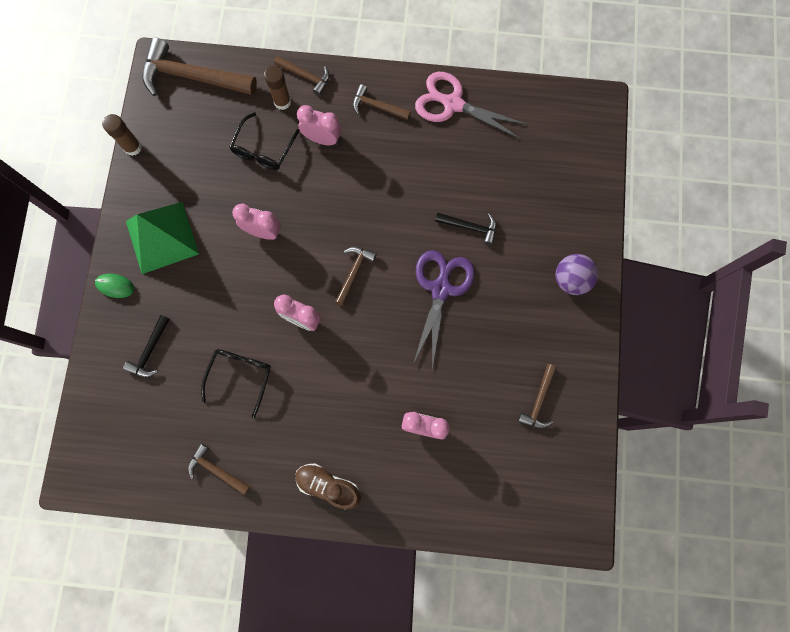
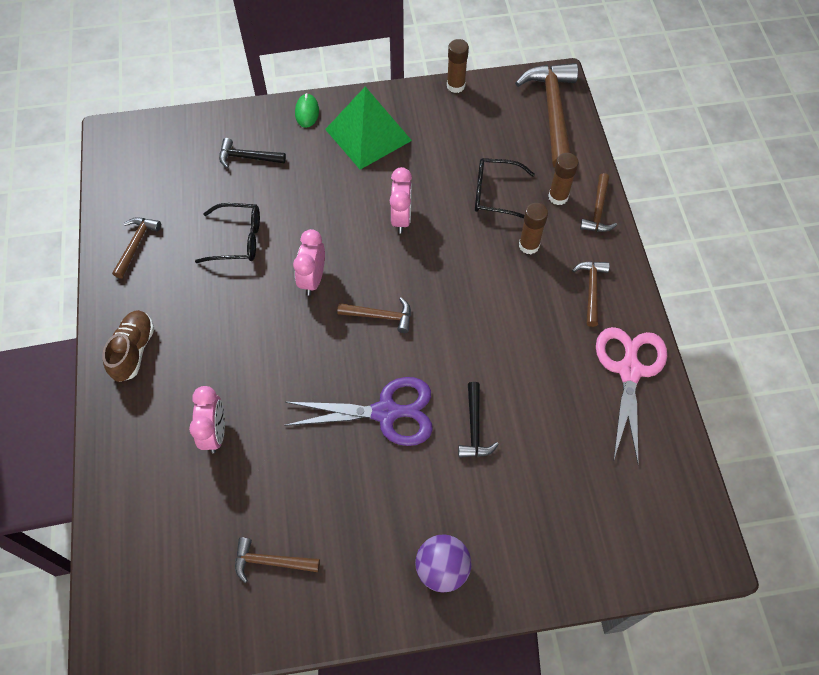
camera: 75 degrees right, 15 degrees down
pink clock [297,105,341,146] -> brown glue stick [519,203,548,254]

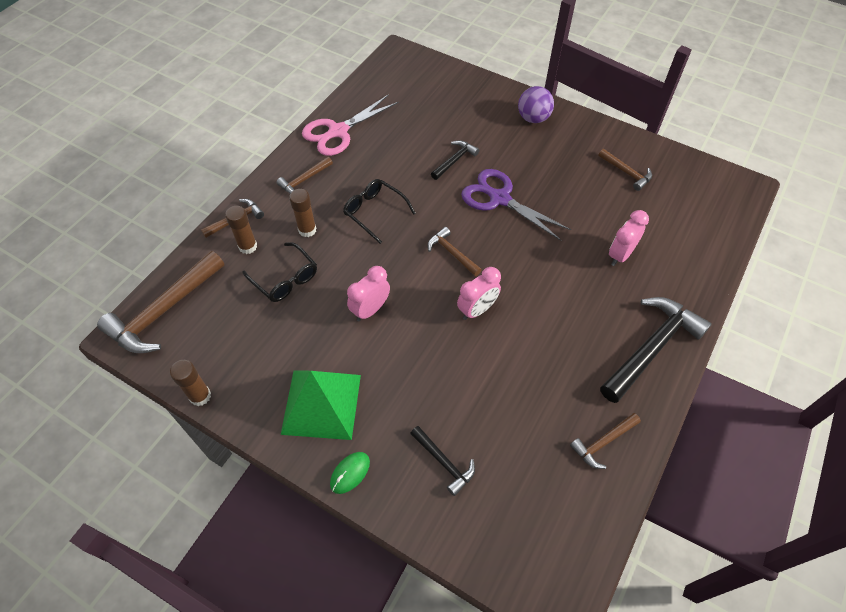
camera: 140 degrees left, 5 degrees down
brown shoe [102,310,154,382] -> black hammer [600,297,712,403]
black glasses [195,203,260,263] -> black glasses moved to [343,179,416,244]

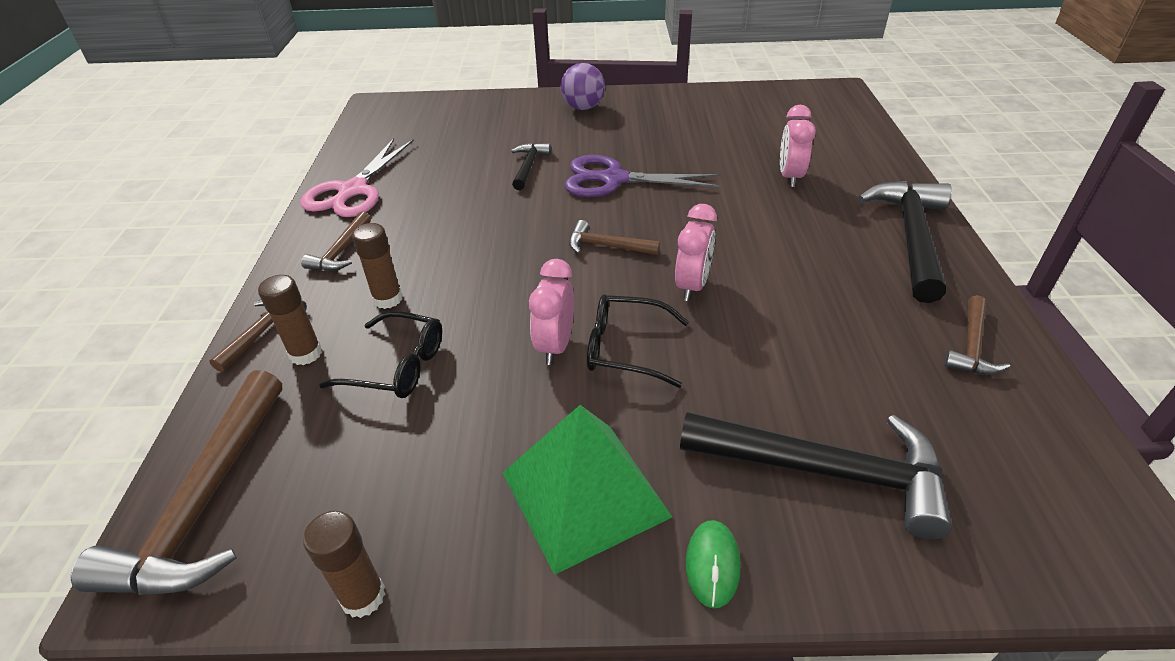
camera: 30 degrees left, 15 degrees down
black glasses [343,179,416,244] -> black glasses moved to [587,294,689,388]
black hammer [410,426,475,496] -> black hammer [680,412,952,539], size x1.94
brown hammer [598,149,652,191] -> none

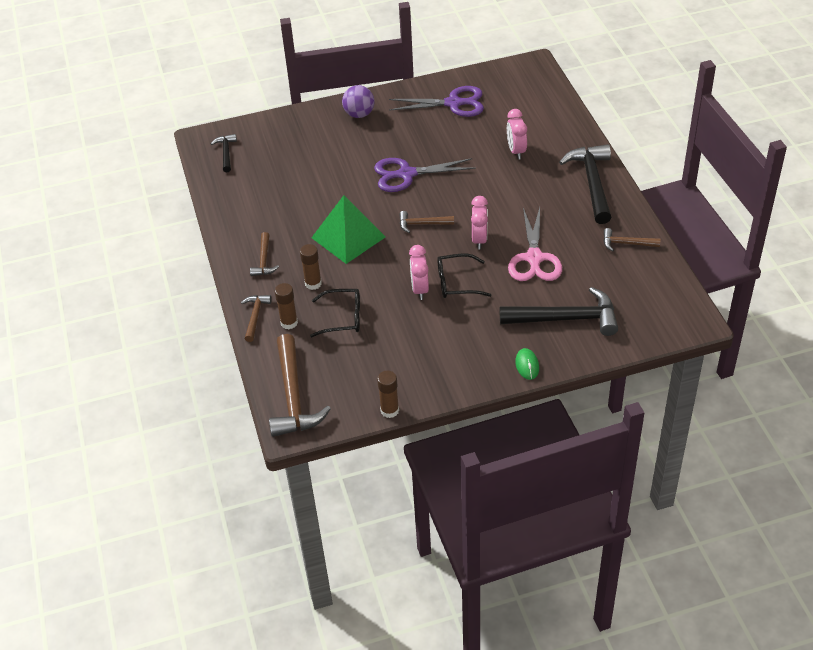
camera: 15 degrees left, 5 degrees up
pink scissors [300,139,414,217] -> pink scissors moved to [508,208,562,281]
green pyramid [503,405,672,575] -> green pyramid moved to [311,195,386,264]
black hammer [511,143,551,190] -> black hammer moved to [211,134,237,172]
brown hammer [944,295,1010,375] -> brown hammer turned 90 degrees clockwise [603,228,660,252]
none -> purple scissors [389,86,484,117]

